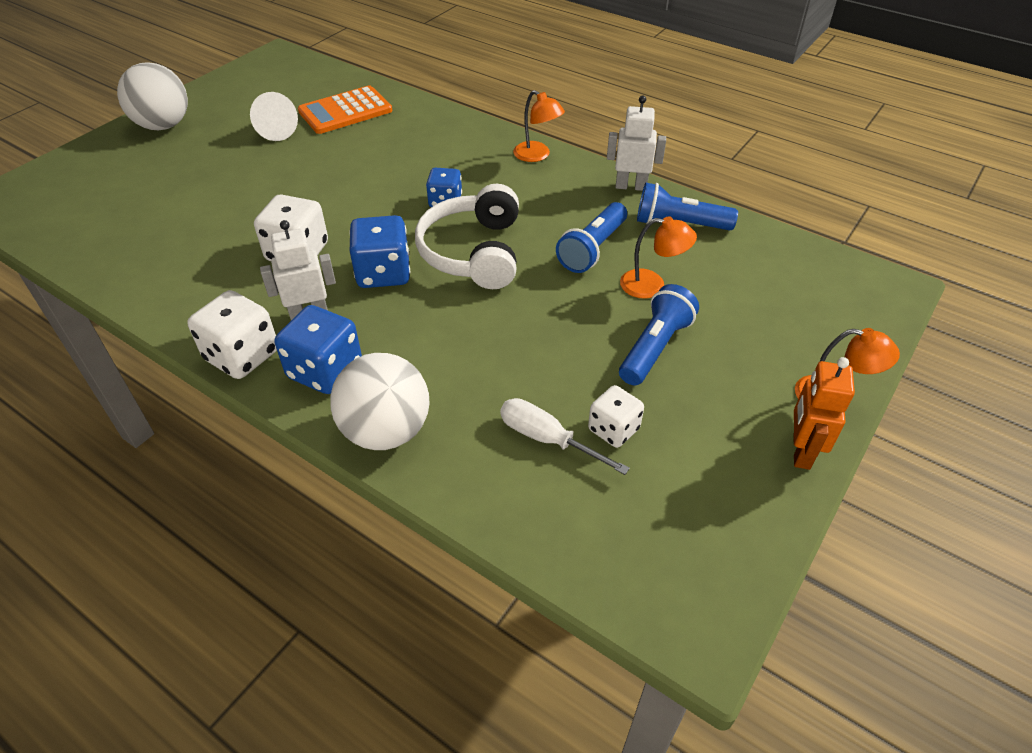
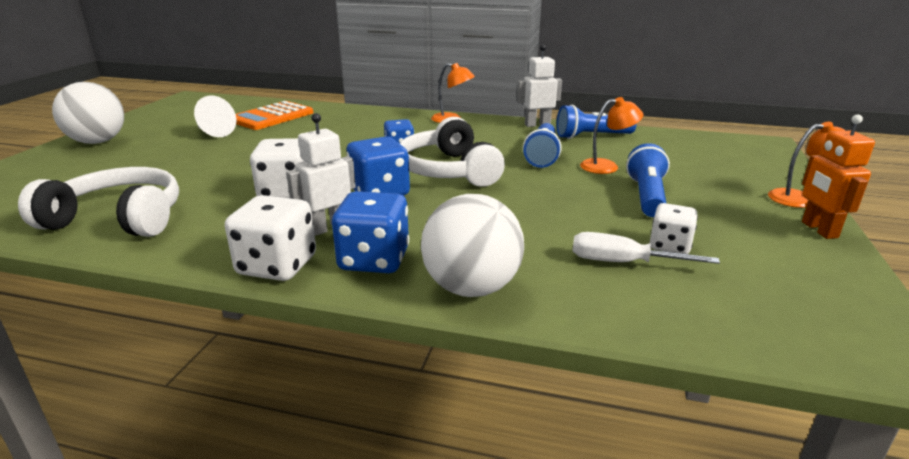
camera: 20 degrees left, 20 degrees down
none -> white headphones [18,167,179,237]

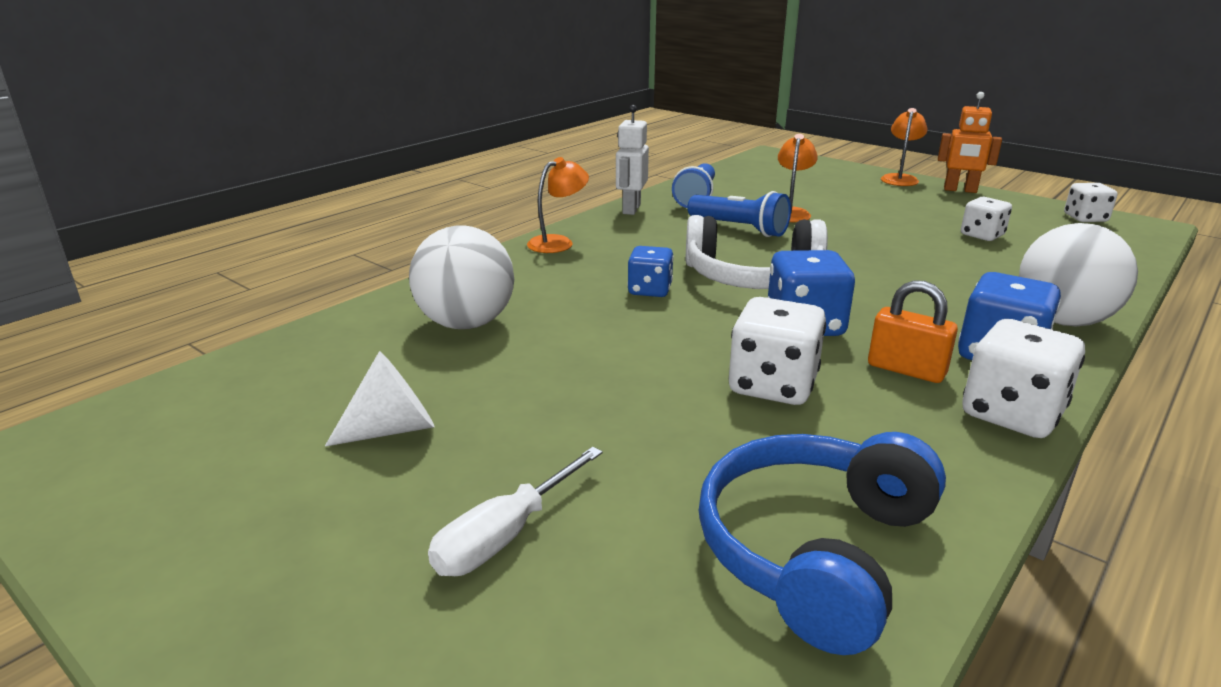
camera: 65 degrees left, 0 degrees up
white headphones [18,167,179,237] -> blue headphones [699,432,946,655]
white ball [52,82,124,144] -> white ball moved to [409,225,514,329]
orange calculator [236,101,313,130] -> none
white robot [286,113,356,236] -> orange padlock [868,280,958,383]
white screwdriver [573,232,720,264] -> white screwdriver moved to [428,447,603,576]
blue flashlight [626,143,670,217] -> none
none -> white dice [1064,183,1118,222]

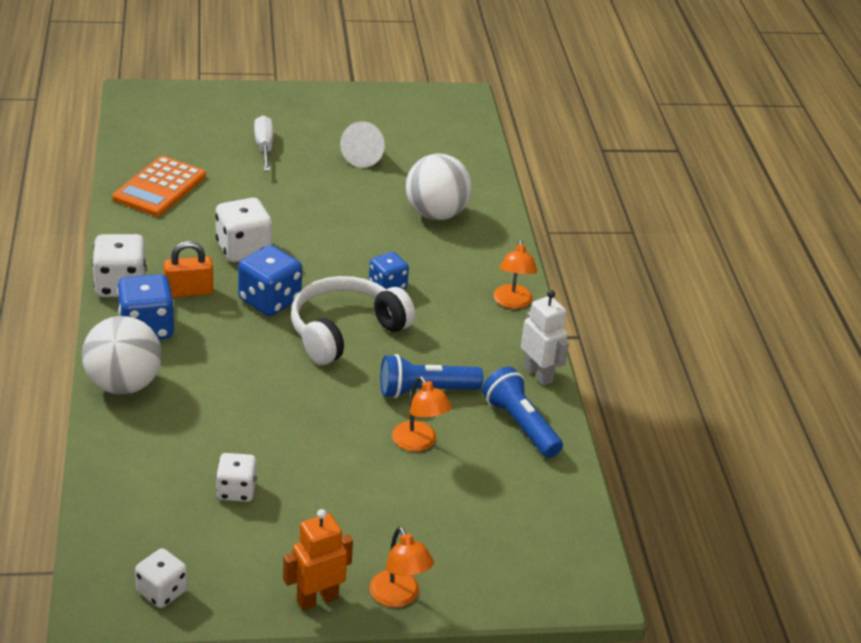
camera: 130 degrees right, 10 degrees up
blue headphones [699,432,946,655] -> orange calculator [112,156,206,216]

